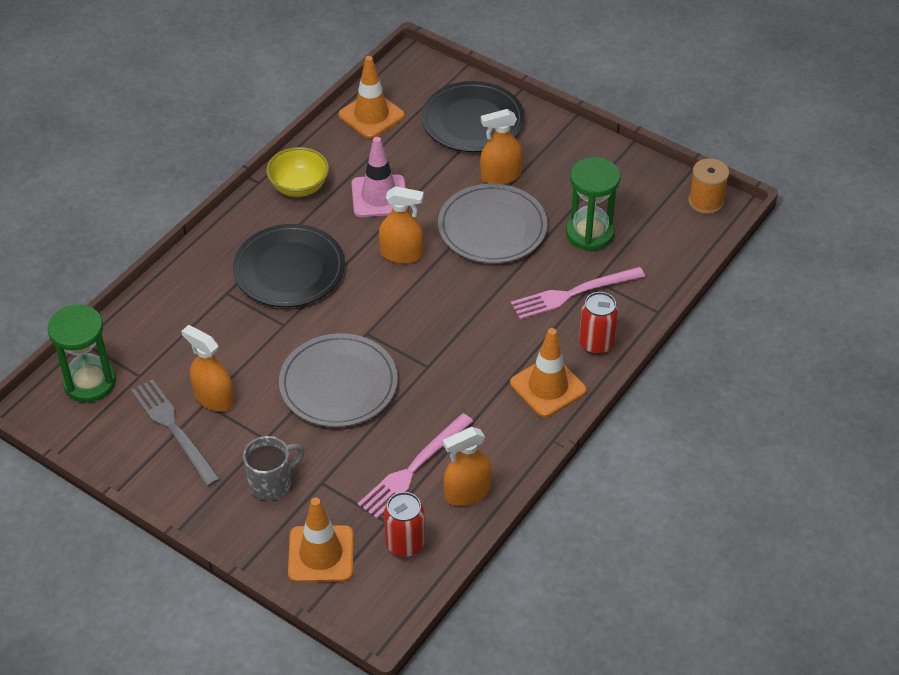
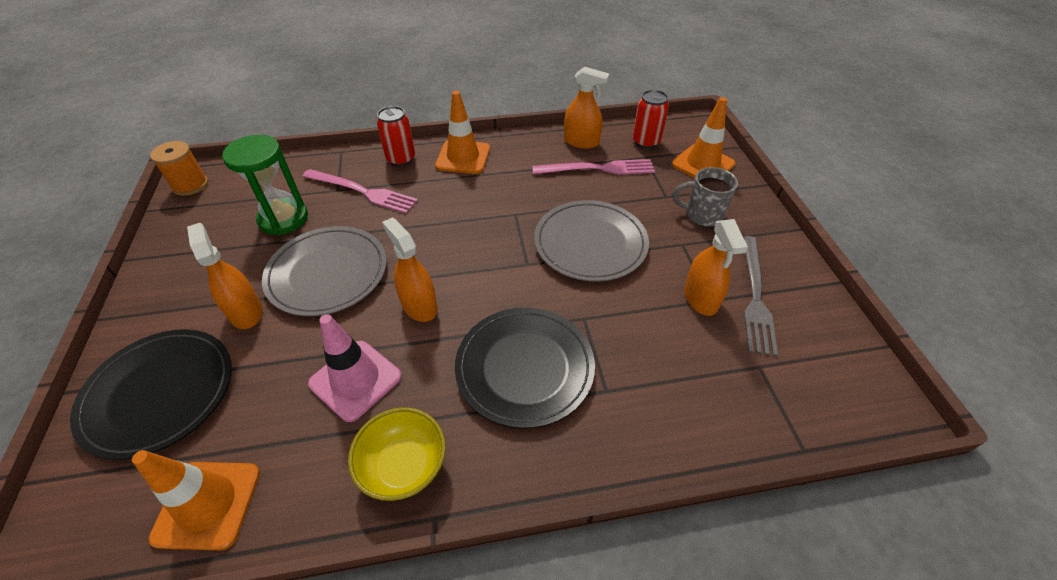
camera: 135 degrees left, 0 degrees up
green hourglass [48,305,116,402] -> none
orange spray bottle [480,109,523,184] -> orange spray bottle turned 150 degrees counterclockwise [187,223,263,329]

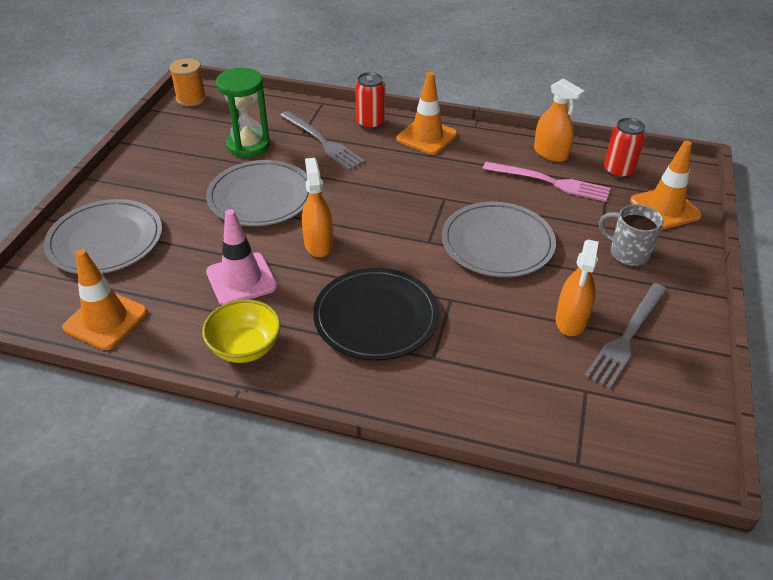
camera: 25 degrees right, 5 degrees down
black plate [70,329,232,460] -> grey plate [44,199,162,274]
orange spray bottle [187,223,263,329] -> none
pink fork [303,169,418,214] -> grey fork [280,111,365,170]

